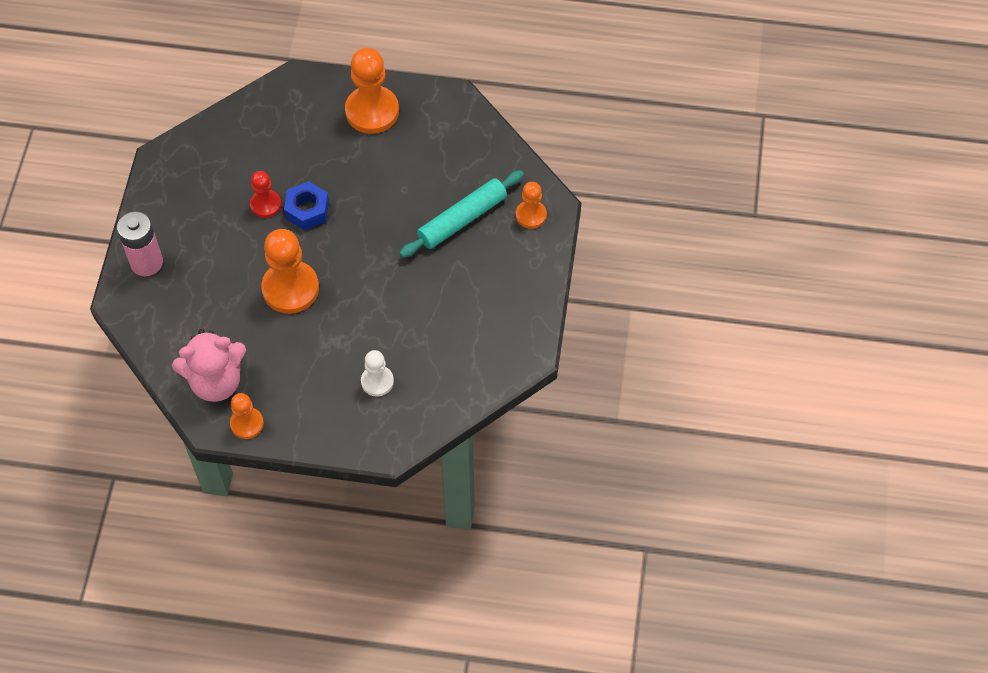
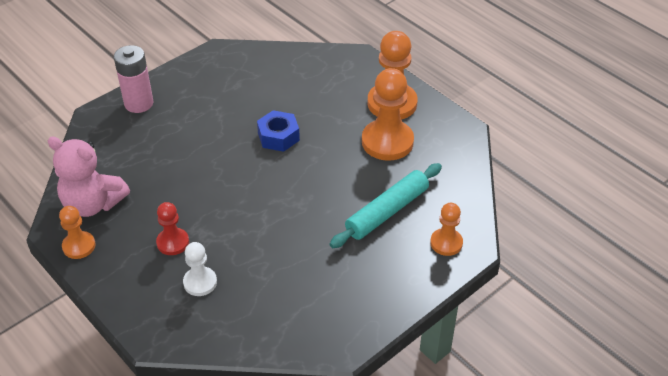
camera: 40 degrees right, 15 degrees down
red pawn [250,171,281,218] -> red pawn moved to [156,202,189,255]
orange pawn [261,229,319,314] -> orange pawn moved to [362,68,414,161]
turquoise rolling pin [399,170,524,258] -> turquoise rolling pin turned 45 degrees counterclockwise [330,163,442,248]

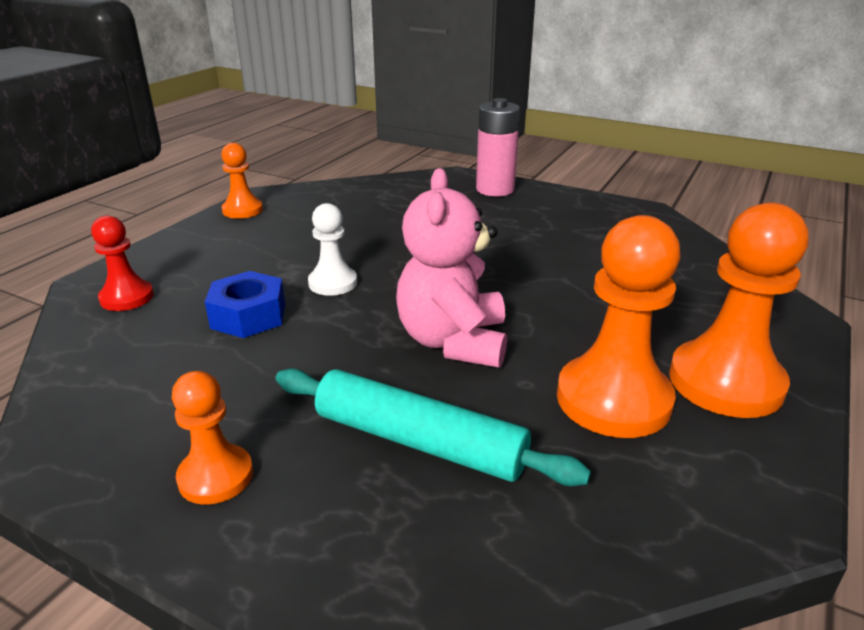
camera: 70 degrees right, 15 degrees down
pink teddy bear [48,137,130,217] -> pink teddy bear moved to [396,168,507,368]
red pawn [156,202,189,255] -> red pawn moved to [91,216,154,311]
white pawn [183,242,217,296] -> white pawn moved to [308,203,357,296]
blue nut [257,110,300,152] -> blue nut moved to [205,271,285,338]
orange pawn [430,203,463,256] -> orange pawn moved to [172,371,253,505]

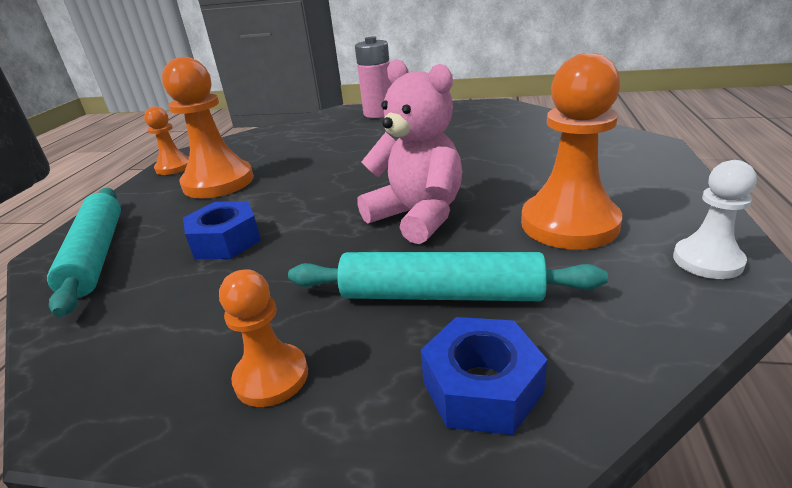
camera: 15 degrees left, 0 degrees up
red pawn [91,216,154,311] -> turquoise rolling pin [47,188,121,317]
white pawn [308,203,357,296] -> white pawn moved to [673,160,757,279]
pink teddy bear [396,168,507,368] -> pink teddy bear turned 150 degrees clockwise [357,59,462,244]
orange pawn [669,202,809,418] -> orange pawn moved to [162,57,254,199]
none -> blue nut [421,317,547,435]

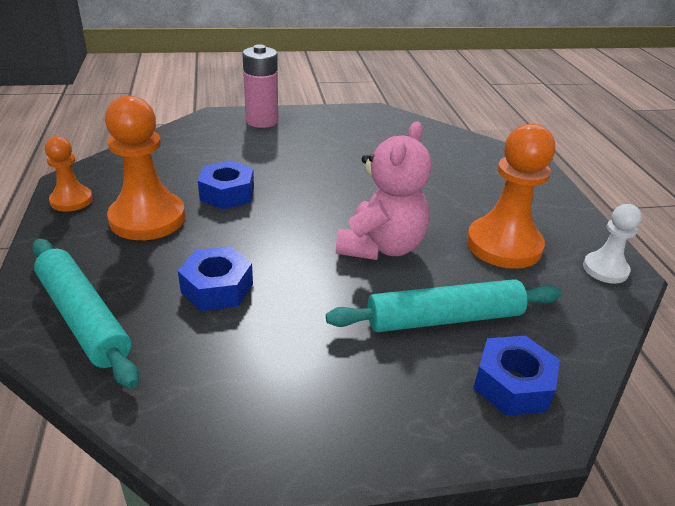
camera: 25 degrees left, 5 degrees up
orange pawn [219,269,308,407] -> none
pink teddy bear [357,59,462,244] -> pink teddy bear turned 90 degrees clockwise [336,121,432,260]
none -> blue nut [198,161,254,209]

